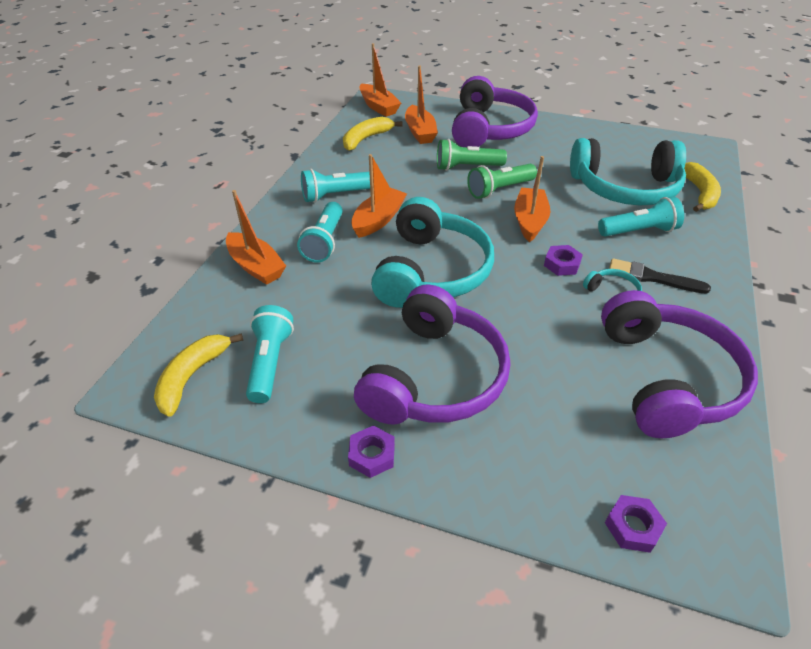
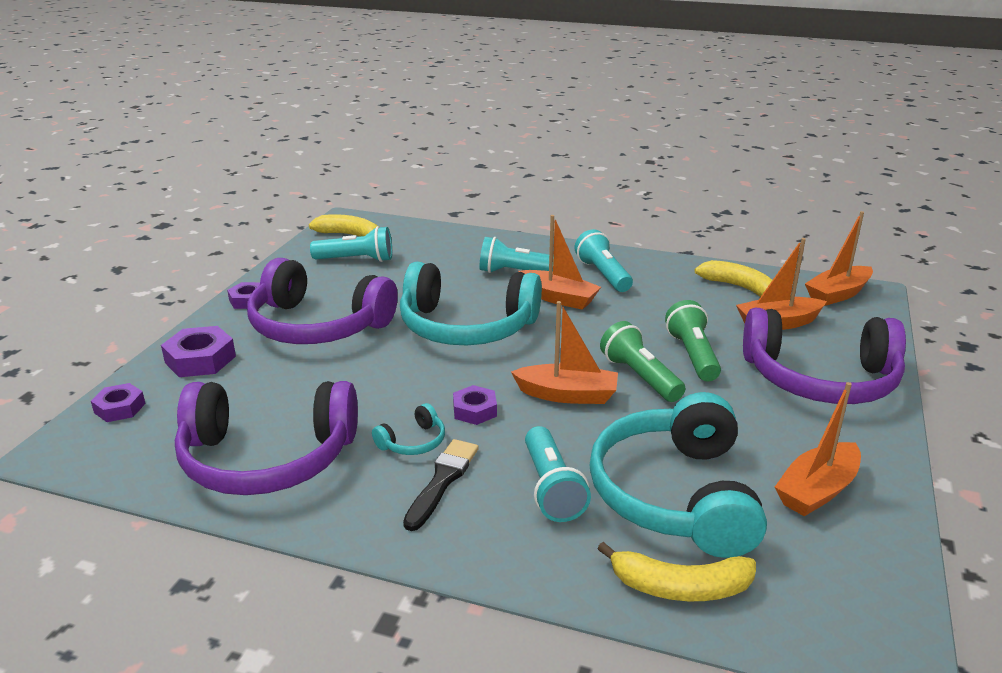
camera: 90 degrees right, 15 degrees down
orange boat [226,190,286,285] -> orange boat moved to [775,382,861,516]
none -> purple nut [161,326,236,377]

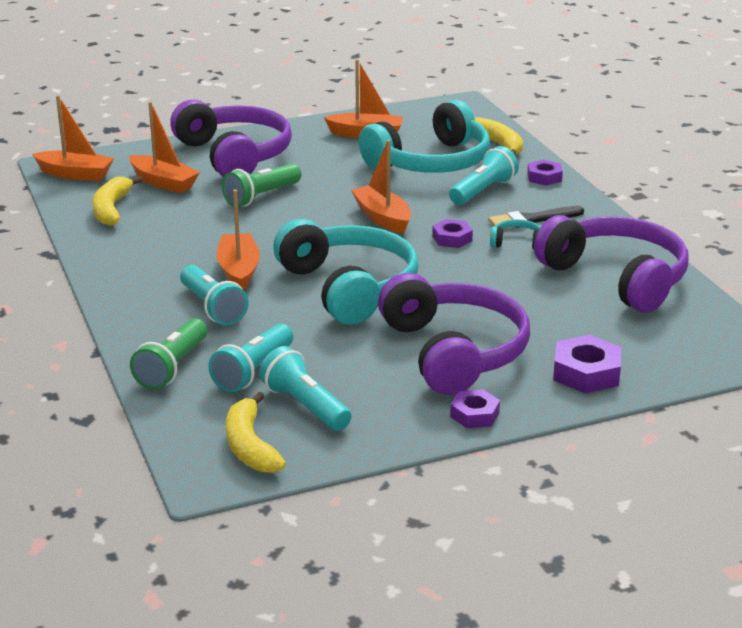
camera: 130 degrees left, 0 degrees up
purple nut [91,383,146,422] -> purple nut moved to [527,160,563,186]
turquoise flashlight [574,229,633,292] -> turquoise flashlight moved to [208,324,293,392]
green flashlight [600,321,686,402] -> green flashlight moved to [130,318,207,390]

